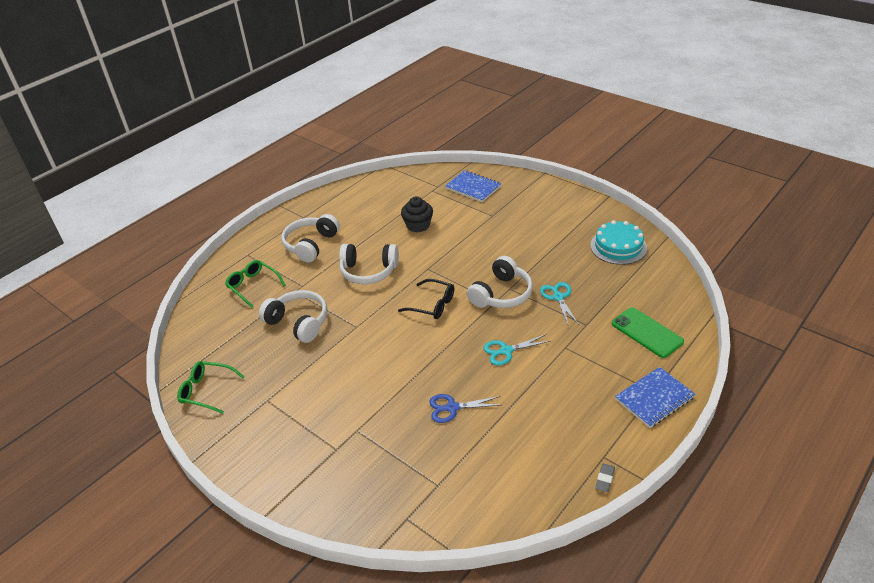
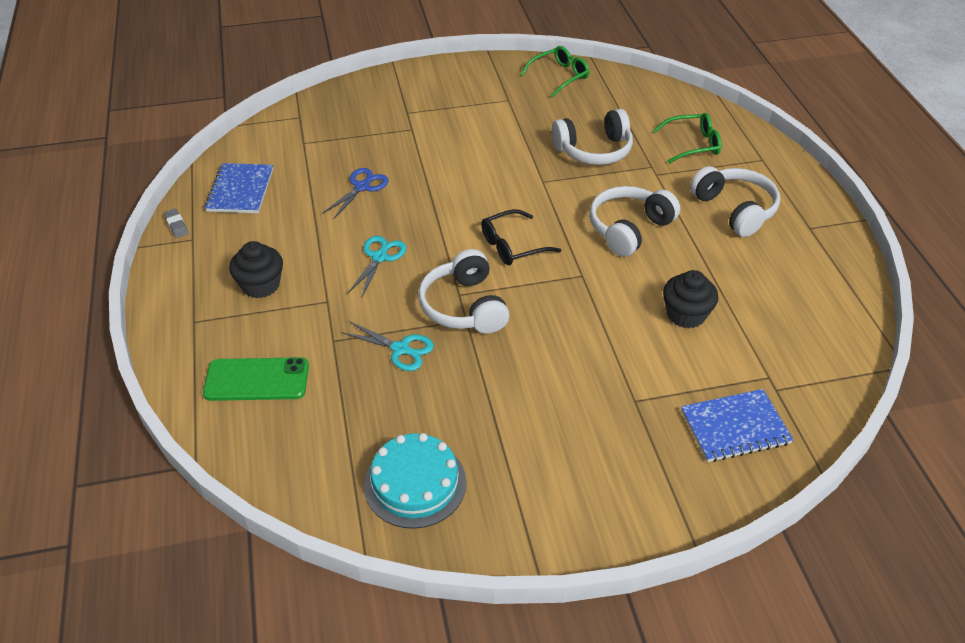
camera: 125 degrees right, 5 degrees up
blue notebook [615,367,696,428] -> blue notebook moved to [205,163,273,213]
none -> black cupcake [229,241,283,298]

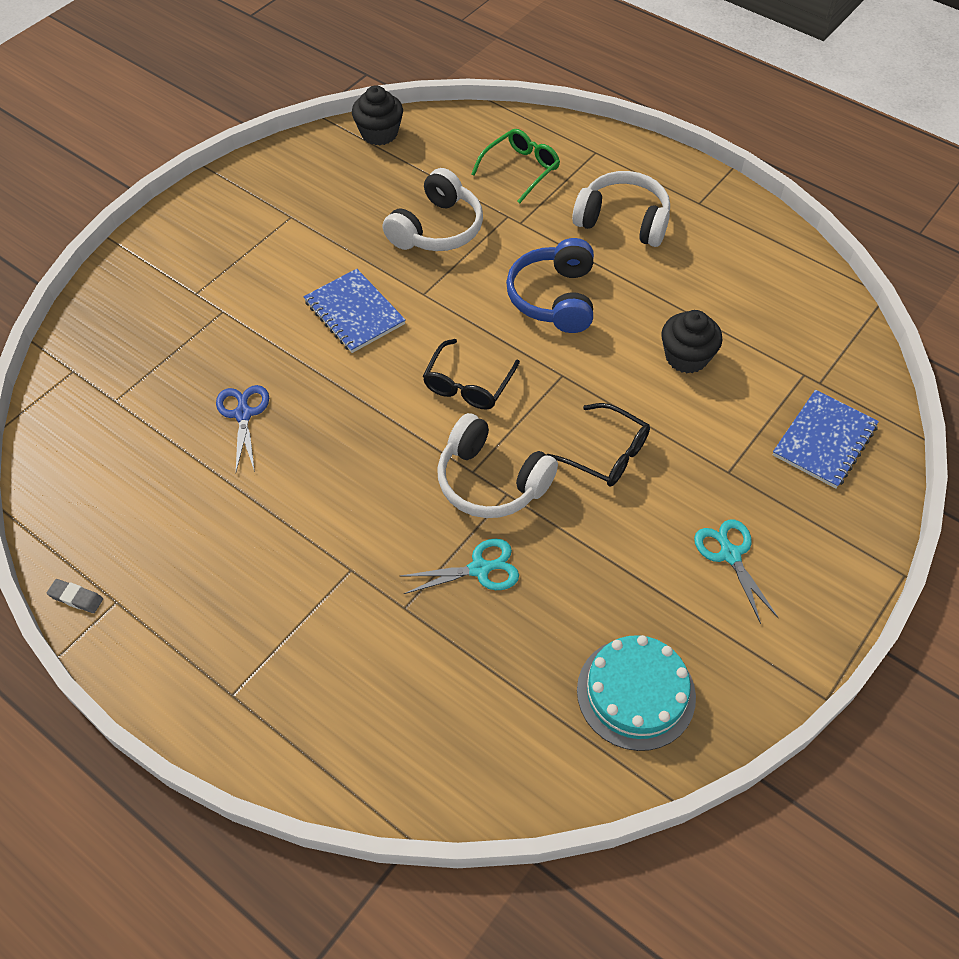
camera: 40 degrees left, 10 degrees up
green phone [203,357,309,401] -> none
blue notebook [205,163,273,213] -> blue notebook moved to [304,269,406,353]
black cupcake [229,241,283,298] -> black cupcake moved to [352,85,403,145]
turquoise scissors [347,236,406,297] -> turquoise scissors moved to [694,519,778,624]
green glasses [520,46,590,97] -> none
white headphones [590,186,680,257] -> blue headphones [506,238,594,333]
none -> black glasses [546,403,650,487]

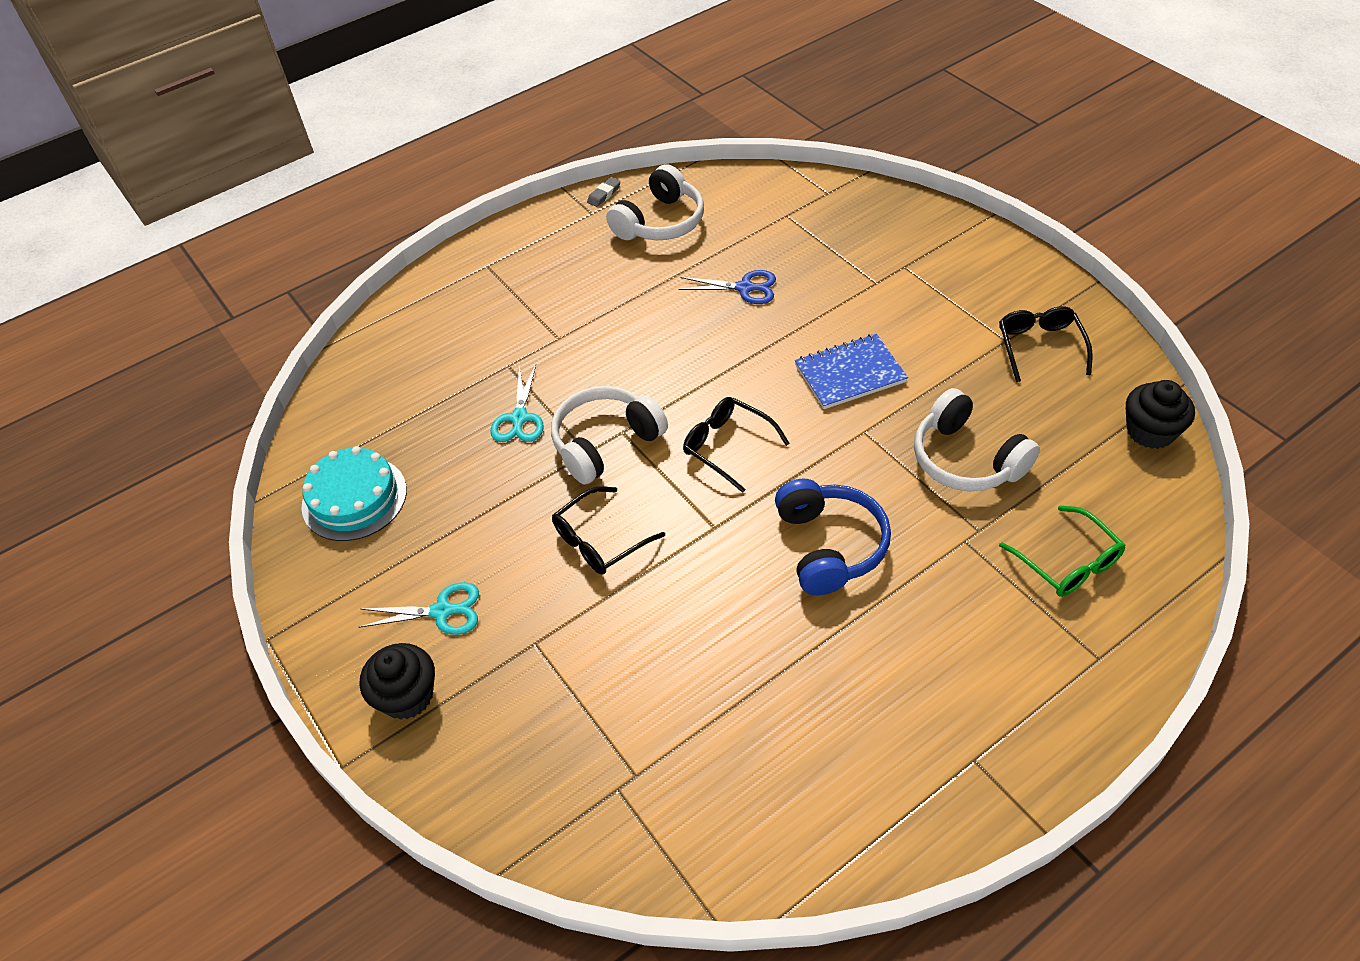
camera: 110 degrees right, 5 degrees down
blue headphones [506,238,594,333] -> blue headphones turned 60 degrees clockwise [775,479,891,595]
white headphones [572,171,670,247] -> white headphones moved to [606,164,704,240]
black cupcake [661,310,722,373] -> black cupcake moved to [360,643,435,720]
blue notebook [773,390,879,489] -> none
none -> black glasses [999,306,1093,382]

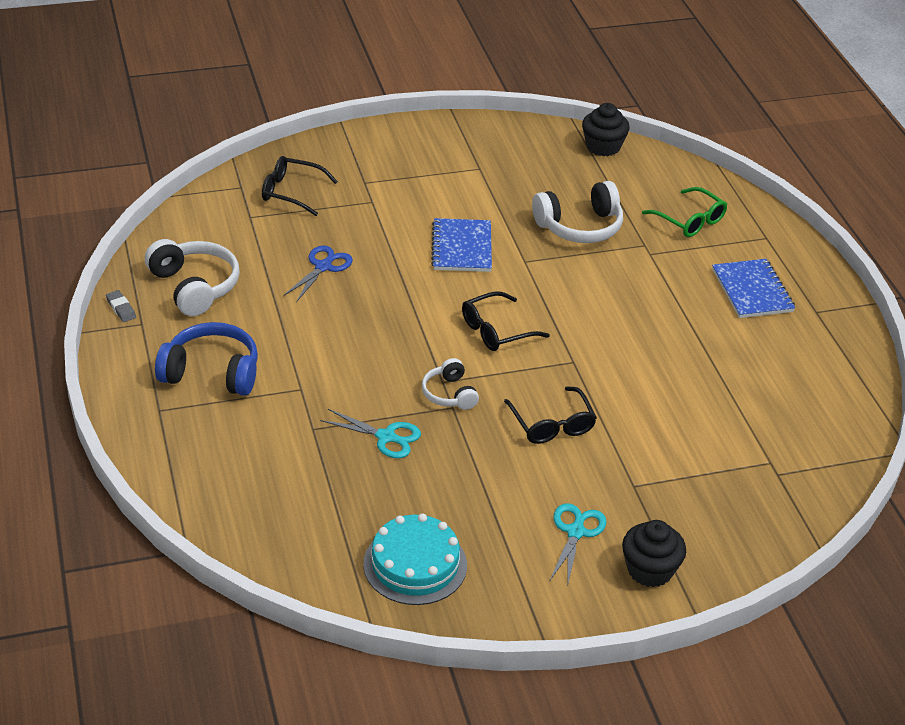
camera: 75 degrees left, 10 degrees down
white headphones [551,386,668,485] -> white headphones [422,358,479,410], size x0.59
blue headphones [775,479,891,595] -> blue headphones moved to [155,322,258,396]
black glasses [999,306,1093,382] -> black glasses moved to [262,156,338,216]
green glasses [999,506,1126,596] -> green glasses turned 60 degrees clockwise [642,187,727,237]
none -> blue notebook [712,259,795,318]

